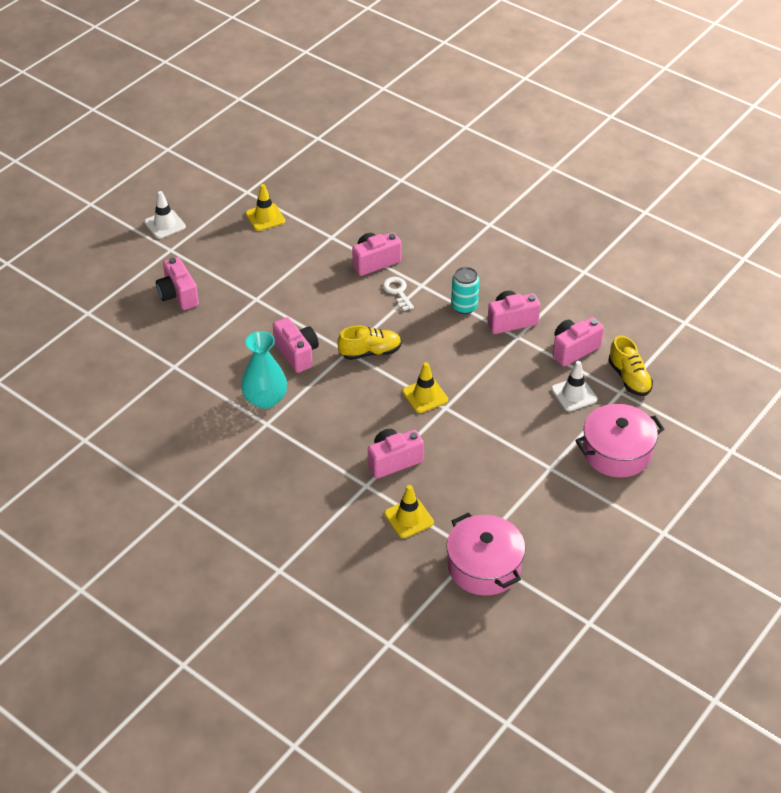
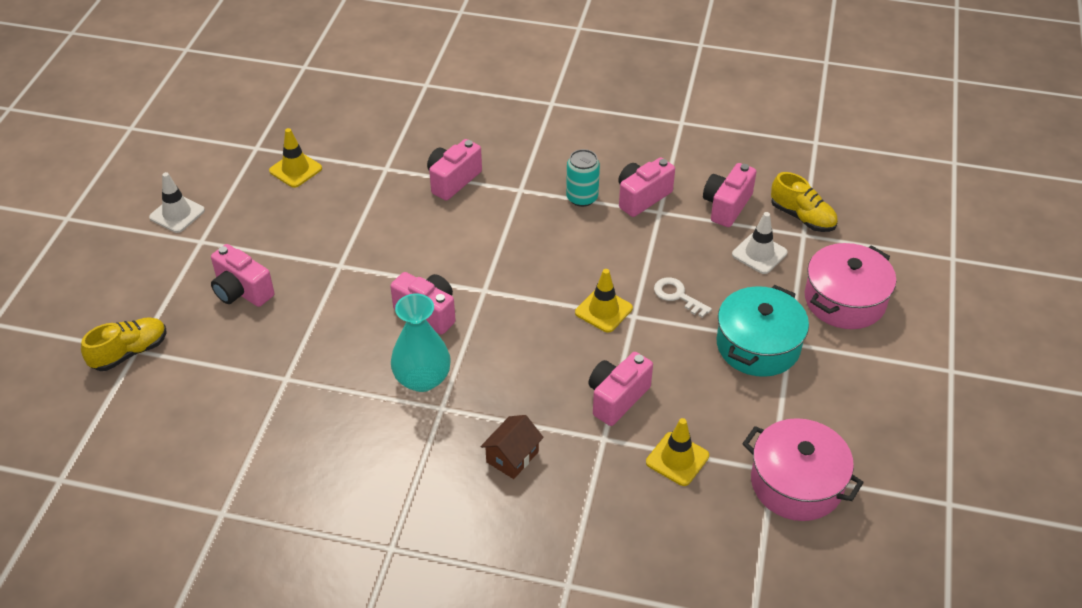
camera: 25 degrees left, 0 degrees up
yellow shoe [338,325,401,360] -> yellow shoe moved to [81,317,167,371]
white key [383,277,414,311] -> white key moved to [654,277,712,318]
none -> brown house [481,415,544,479]
none -> turquoise pot [717,285,809,377]

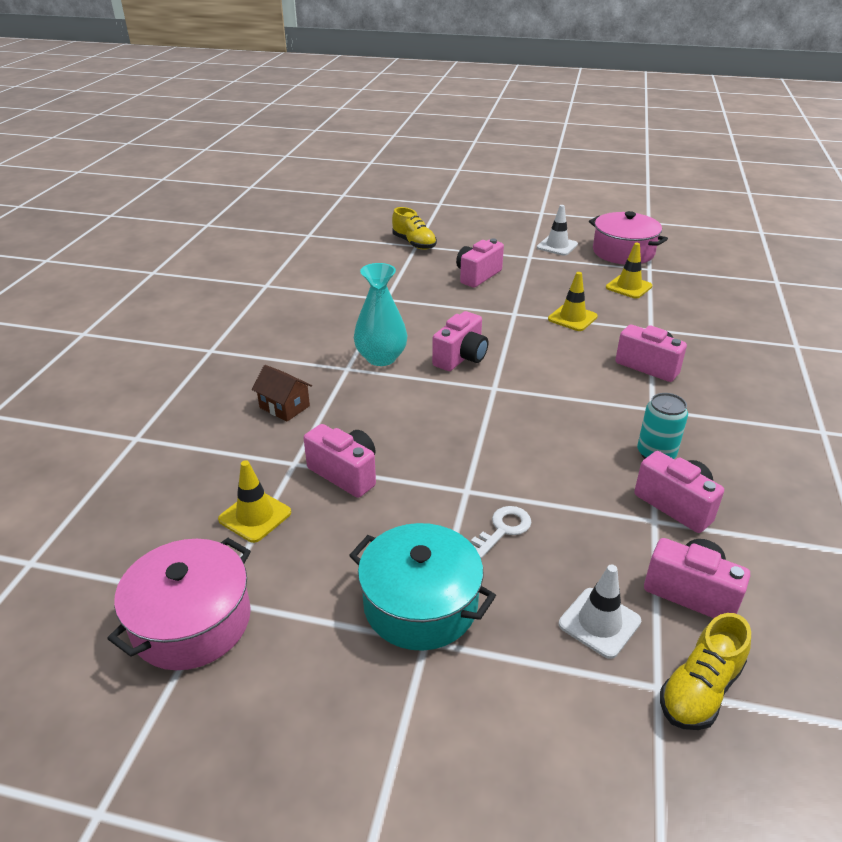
camera: 90 degrees right, 10 degrees down
yellow traffic cone [575,269,633,333] -> yellow traffic cone moved to [548,272,598,331]
pink pot [805,243,896,329] -> pink pot moved to [589,211,668,265]

